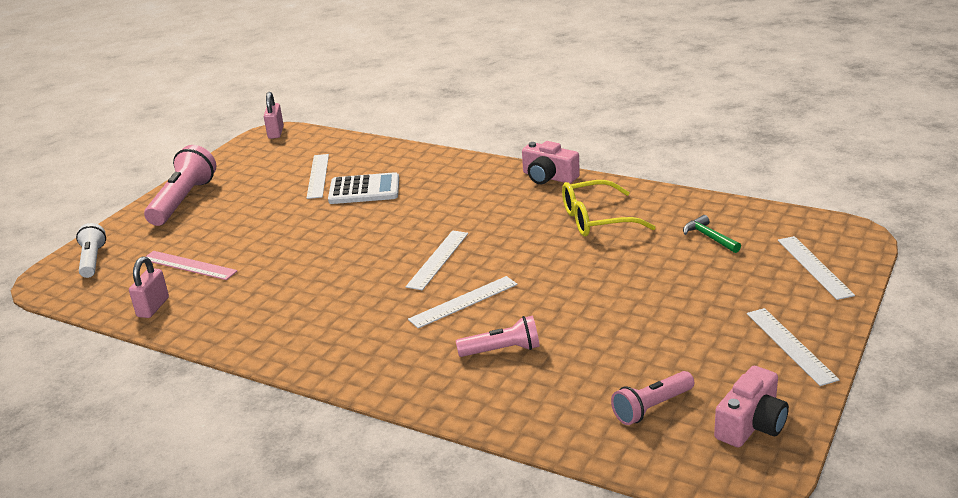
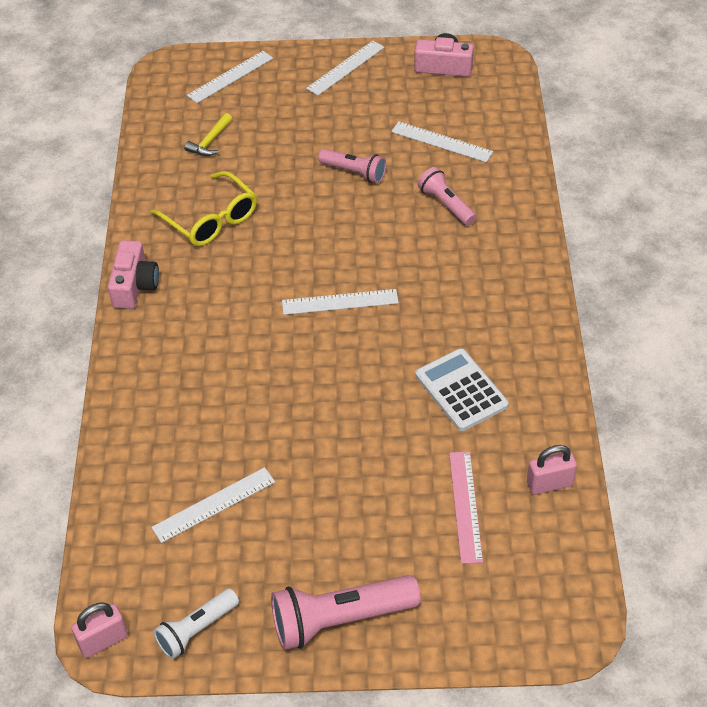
camera: 120 degrees left, 20 degrees up
white flashlight [76,223,106,278] -> white flashlight moved to [153,588,239,659]
white calculator [328,172,399,204] -> white calculator moved to [415,348,509,431]
white ruler [408,276,517,328] -> white ruler moved to [391,121,493,162]
pink flashlight [611,371,694,425] -> pink flashlight moved to [318,149,386,183]
green hammer [683,215,741,253] -> yellow hammer [184,113,232,156]

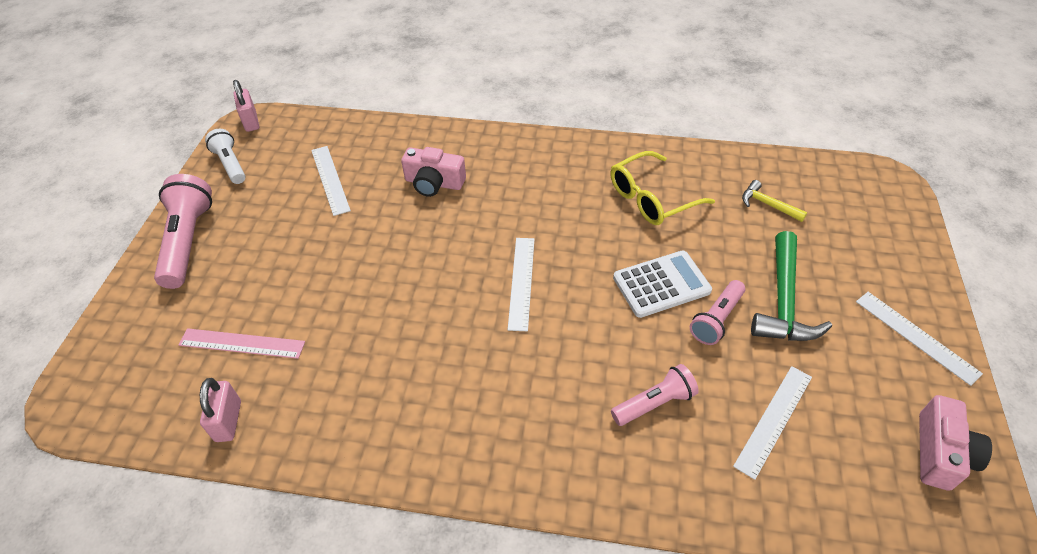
camera: 100 degrees right, 0 degrees up
pink camera [108,240,159,309] -> pink camera moved to [401,147,466,197]
white ruler [187,51,273,103] -> none
white calculator [415,348,509,431] -> white calculator moved to [613,250,712,318]
none -> green hammer [751,231,832,341]

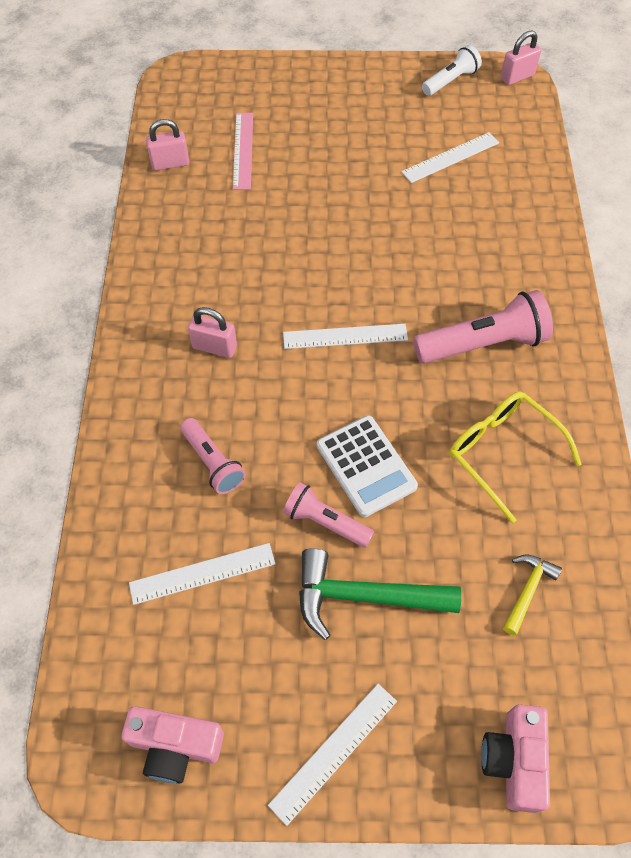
camera: 80 degrees right, 10 degrees up
pink flashlight [154,174,212,289] -> pink flashlight moved to [413,290,553,363]
pink camera [401,147,466,197] -> pink camera moved to [481,704,550,813]
white ruler [733,366,812,480] -> white ruler turned 45 degrees counterclockwise [129,543,276,605]
none -> pink padlock [188,307,237,358]

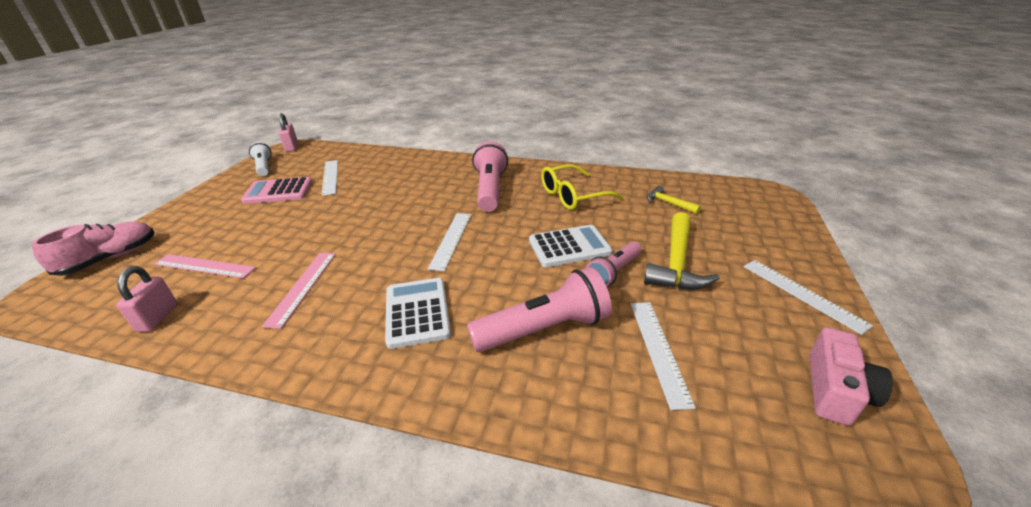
camera: 75 degrees left, 25 degrees down
pink flashlight [180,418,246,494] -> pink flashlight [467,267,612,352], size x1.64
pink padlock [188,307,237,358] -> white calculator [385,278,451,349]
green hammer [299,548,461,640] -> yellow hammer [644,212,720,290]
pink camera [481,704,550,813] -> none
none -> pink shoe [32,222,154,276]
none -> pink calculator [241,177,312,204]
none -> pink ruler [261,253,336,329]

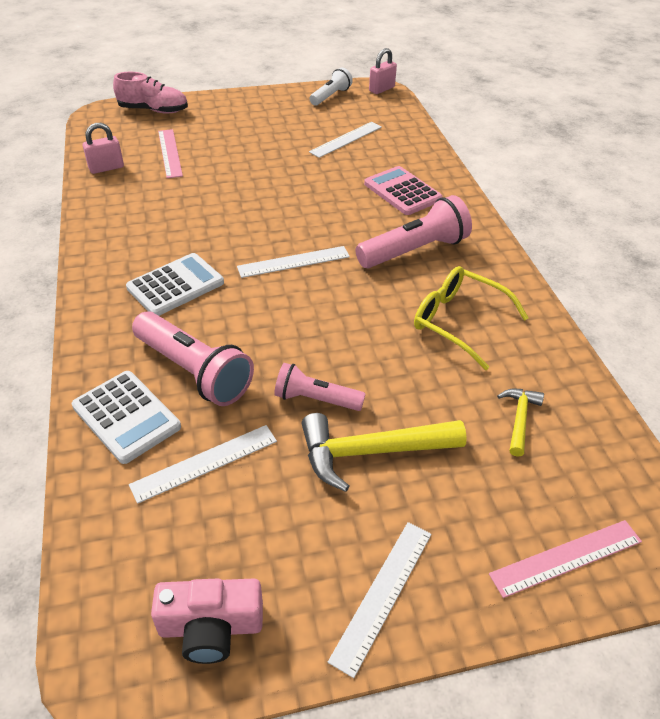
camera: 60 degrees right, 10 degrees up
pink calculator [241,177,312,204] -> pink calculator moved to [364,166,443,215]
pink ruler [261,253,336,329] -> pink ruler moved to [489,520,642,598]
white calculator [529,225,613,267] -> white calculator moved to [72,371,181,464]

